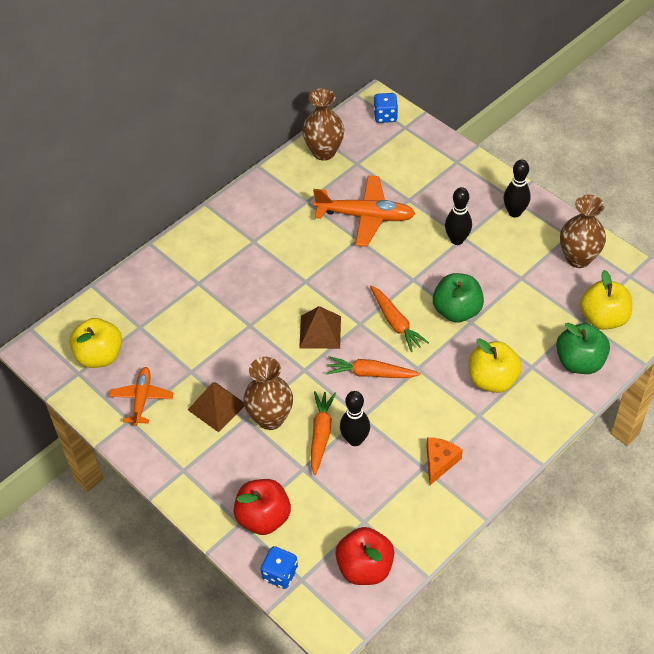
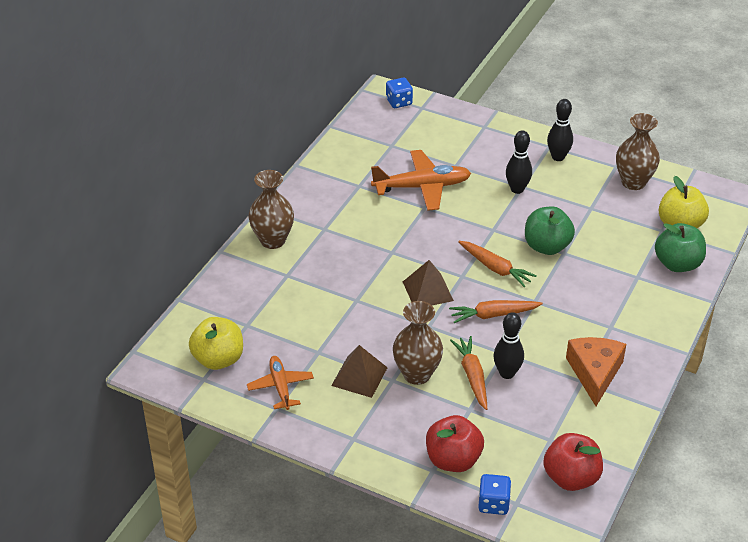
camera: 20 degrees left, 10 degrees down
brown vase [302,88,344,161] -> brown vase moved to [248,170,294,249]
orange cheese [426,438,463,485] -> orange cheese [566,337,626,406], size x1.54
yellow apple [469,338,522,393] -> none

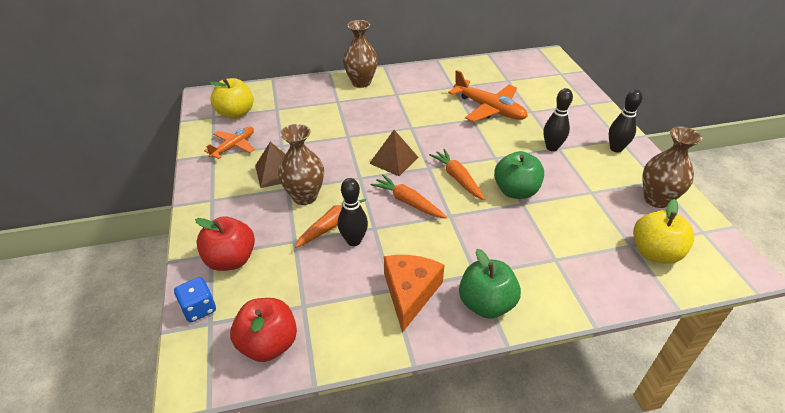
camera: 50 degrees right, 0 degrees up
blue dice [386,78,413,108] -> none
orange carrot [458,241,537,288] -> orange carrot turned 150 degrees clockwise [429,149,485,200]
orange cheese [566,337,626,406] -> orange cheese turned 45 degrees counterclockwise [384,255,444,333]
green apple [655,223,706,272] -> green apple moved to [459,249,521,319]

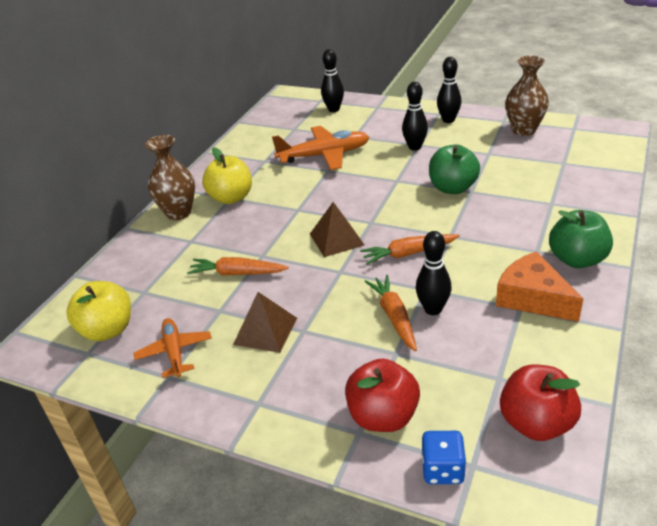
camera: 50 degrees left, 5 degrees down
brown vase [278,124,324,205] -> none
orange carrot [429,149,485,200] -> orange carrot moved to [187,257,289,276]
yellow apple [633,199,694,264] -> yellow apple moved to [202,147,252,204]
none -> black bowling pin [321,49,344,112]

